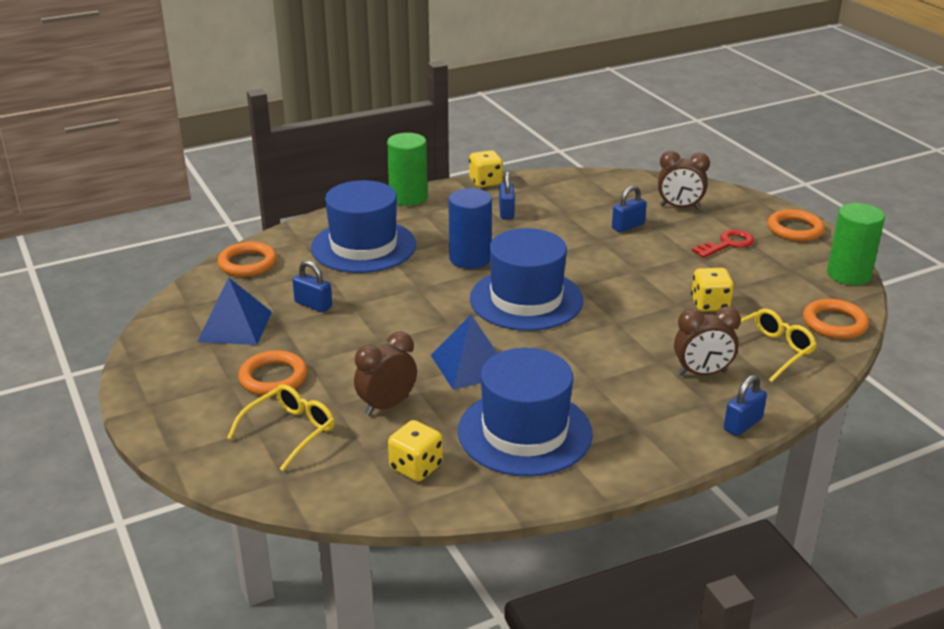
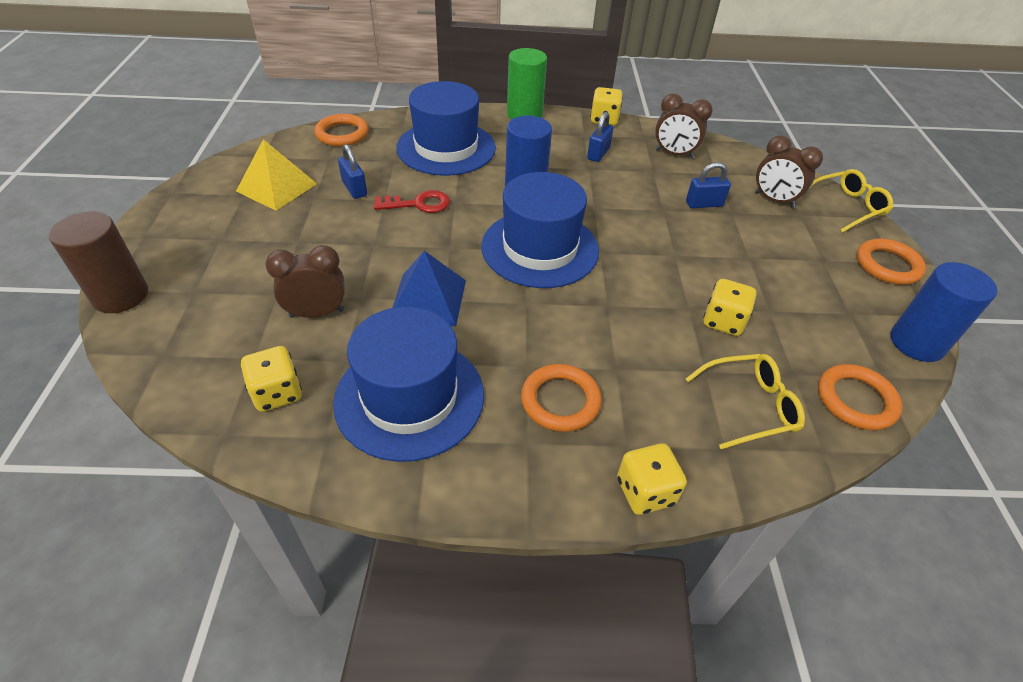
camera: 25 degrees right, 15 degrees up
blue pyramid [197,277,272,345] -> yellow pyramid [236,139,317,211]
yellow glasses [227,384,335,471] -> yellow glasses moved to [799,169,893,232]
orange ring [238,350,308,396] -> orange ring moved to [521,364,602,432]
brown clock [674,306,741,376] -> brown clock moved to [655,93,713,158]
red key [692,230,754,258] -> red key moved to [374,190,450,213]
blue padlock [724,375,767,436] -> yellow dice [617,443,687,515]
green cylinder [827,203,885,285] -> blue cylinder [891,262,998,362]
none -> brown cylinder [49,211,148,313]

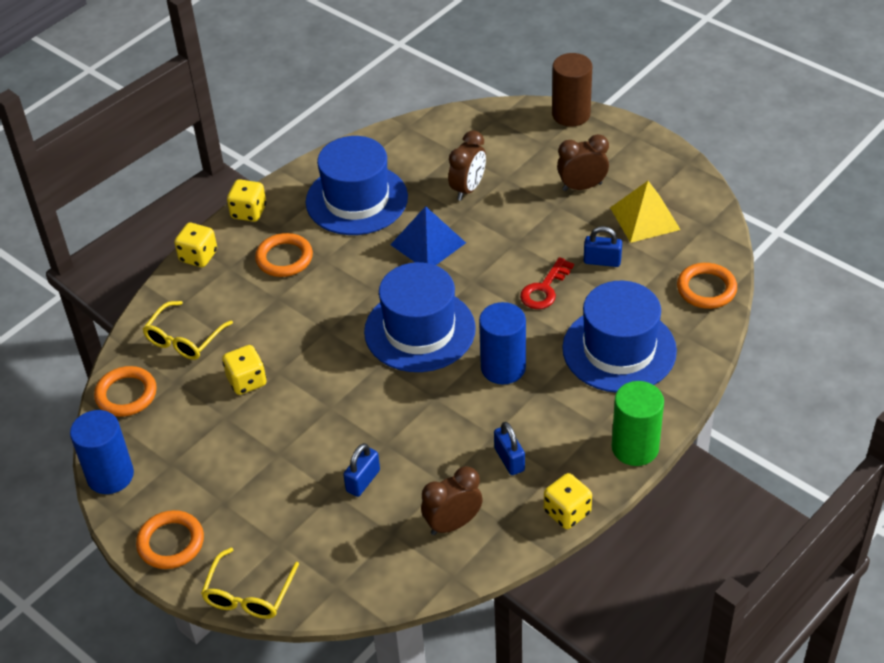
camera: 135 degrees right, 0 degrees up
yellow dice [241,346,302,412] -> yellow dice moved to [227,179,266,222]
brown clock [755,135,823,208] -> brown clock moved to [557,134,609,191]

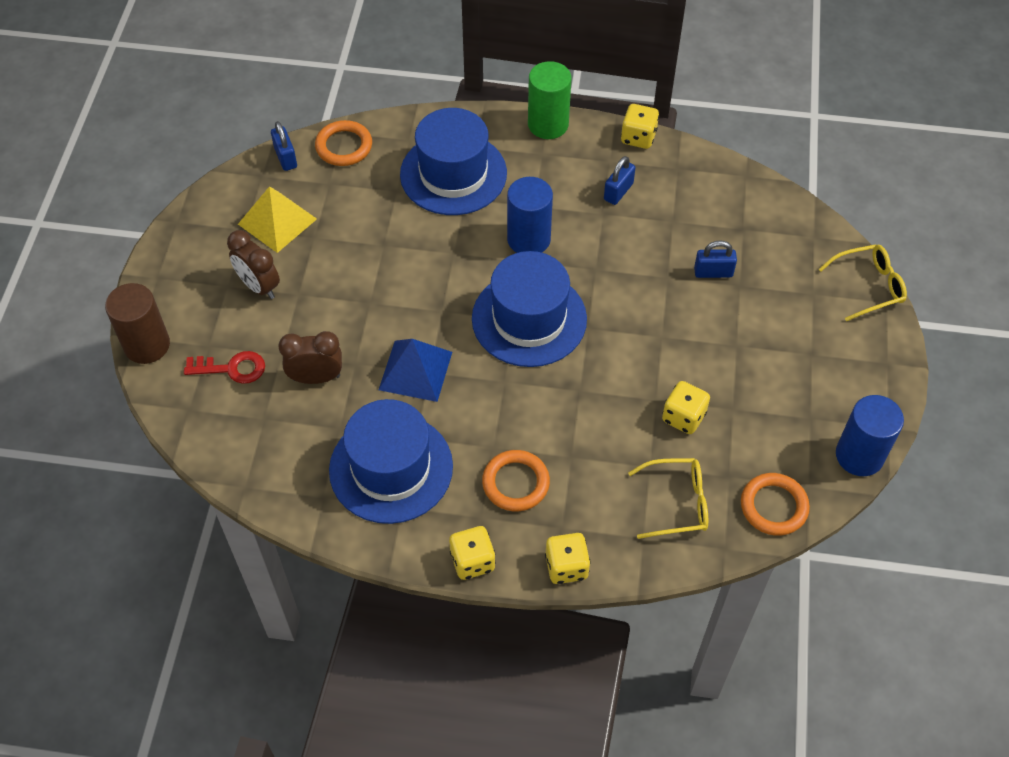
camera: 125 degrees left, 10 degrees up
orange ring [136,510,204,569] -> none
brown clock [421,466,483,535] -> none
red key [520,257,574,309] -> red key moved to [184,351,265,384]
blue padlock [584,226,622,267] -> blue padlock moved to [271,121,297,171]

